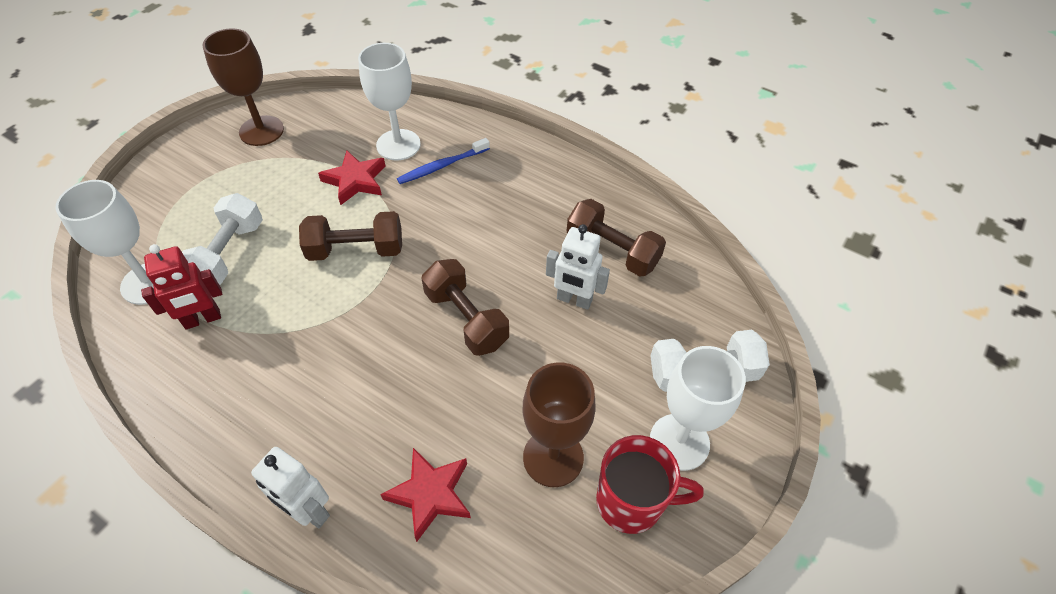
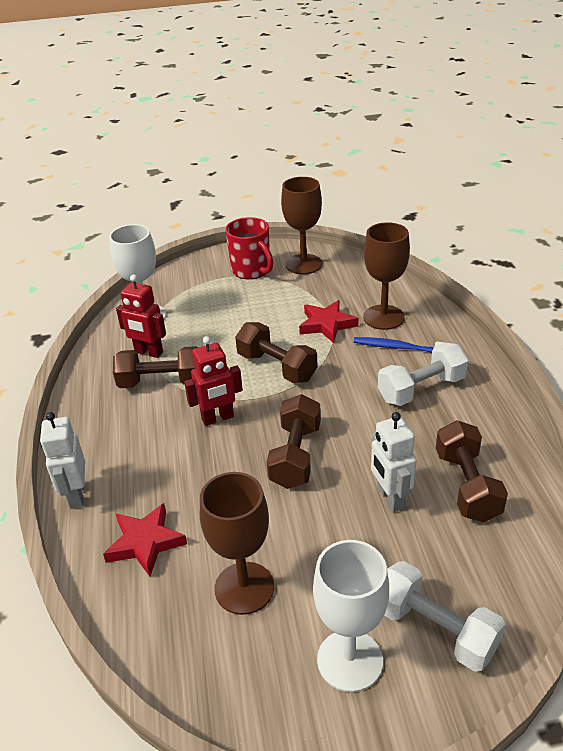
camera: 50 degrees right, 15 degrees down
white dumbbell [182,193,263,285] -> white dumbbell moved to [378,343,469,406]
white goblet [358,43,421,160] -> brown goblet [363,222,410,330]
red mug [596,435,704,534] -> red mug moved to [225,217,273,279]
none -> brown dumbbell [113,346,198,388]
none -> red robot [184,336,243,426]

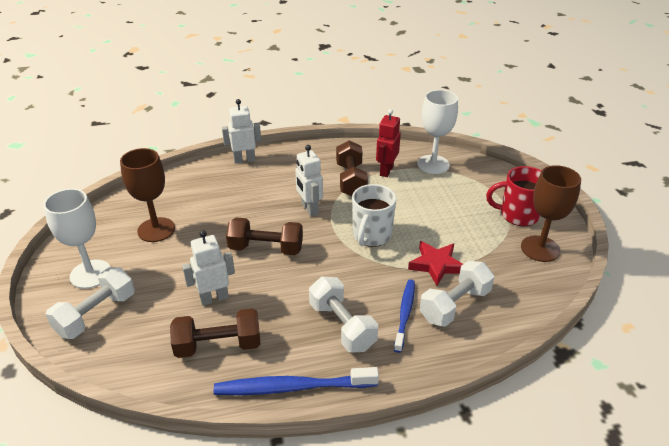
camera: 85 degrees right, 0 degrees up
red star [103,503,187,577] -> none
red robot [184,336,243,426] -> white robot [295,145,323,217]
red mug [225,217,273,279] -> red mug turned 45 degrees clockwise [486,166,542,226]
brown dumbbell [235,322,318,383] -> white mug [352,184,396,247]
brown goblet [363,222,410,330] -> white dumbbell [420,261,494,327]
none -> blue toothbrush [214,367,379,395]

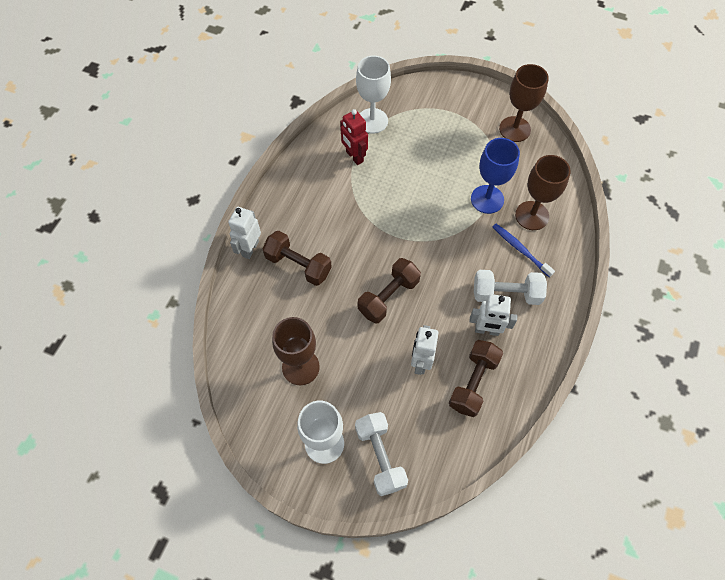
camera: 55 degrees left, 25 degrees up
blue toothbrush [214,367,379,395] -> none
white robot [295,145,323,217] -> white robot moved to [469,294,517,336]
brown dumbbell [336,140,368,196] -> brown dumbbell moved to [262,231,332,286]
white mug [352,184,396,247] -> none
red star [408,241,463,286] -> blue goblet [471,138,520,214]
white dumbbell [420,261,494,327] -> brown goblet [515,155,571,230]
red mug [486,166,542,226] -> none

